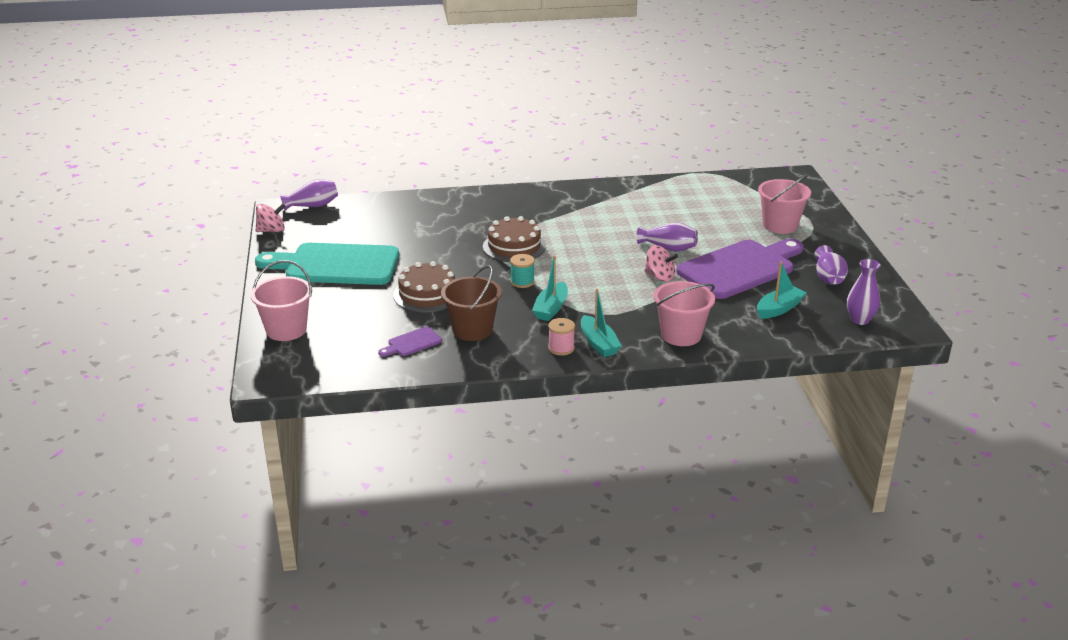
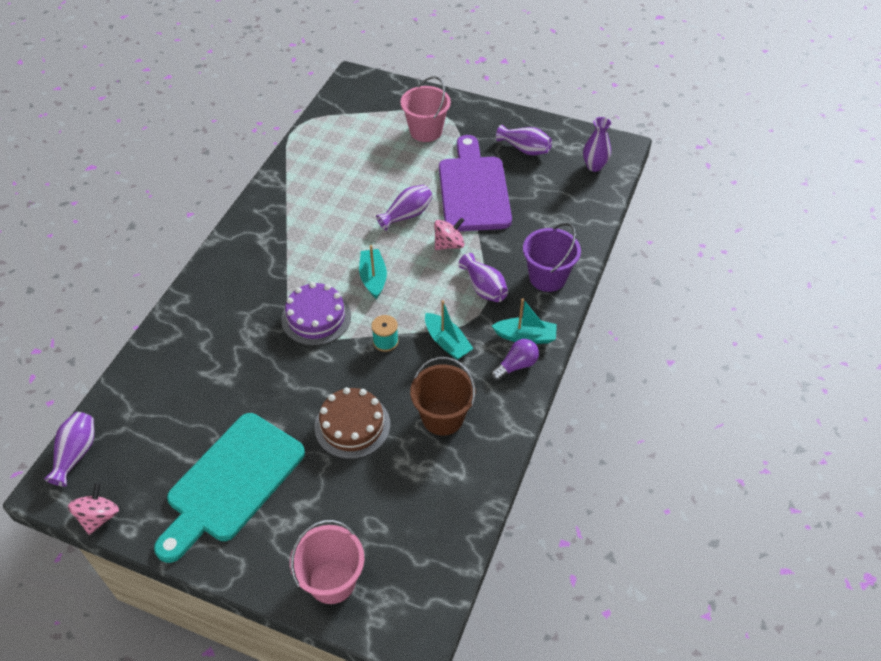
camera: 60 degrees left, 20 degrees up
purple cutting board [378,327,442,357] -> none
brown cake [483,216,546,262] -> purple cake [281,282,351,346]
pink spool [548,318,575,356] -> purple light bulb [491,339,539,381]
pink bucket [654,281,715,346] -> purple bucket [523,223,581,292]
turquoise boat [757,261,806,319] -> turquoise boat moved to [359,245,387,299]
none -> purple vase [458,253,508,302]

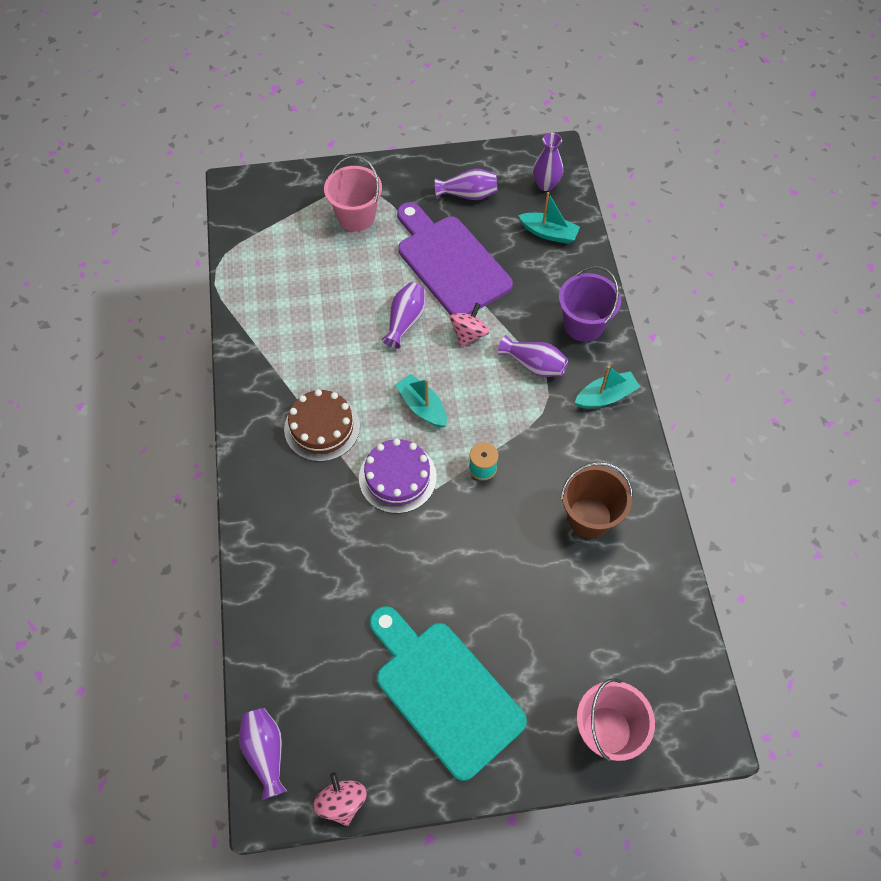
camera: 30 degrees left, 10 degrees up
turquoise cutting board [154,413,305,563] -> turquoise cutting board turned 135 degrees clockwise [369,606,527,781]
brown cake [314,387,390,459] -> brown cake moved to [284,389,360,462]
turquoise boat [425,300,474,360] -> turquoise boat moved to [518,192,580,244]
purple light bulb [491,339,539,381] -> none

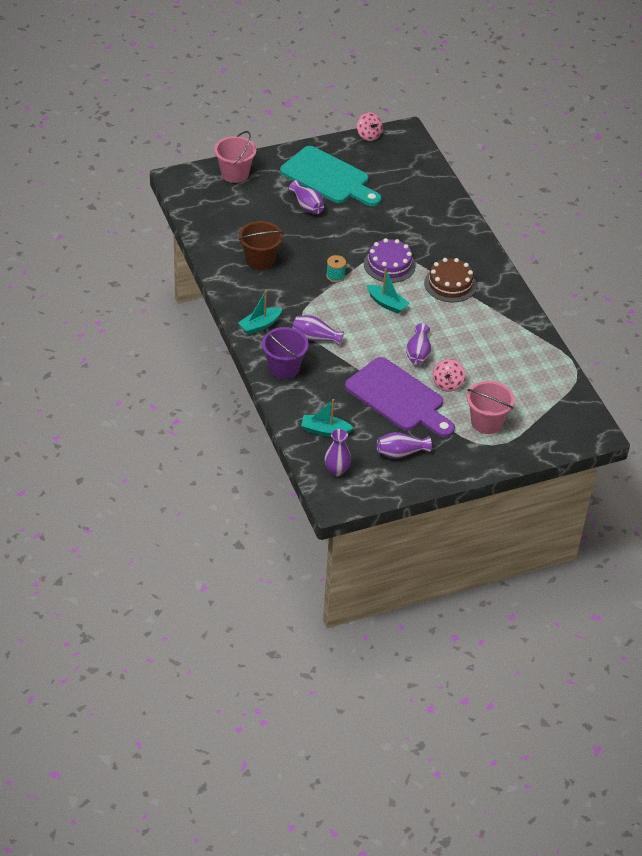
camera: 165 degrees right, 15 degrees down
purple vase [239,708,287,800] -> purple vase moved to [289,180,324,214]
pink spinning top [450,303,490,347] -> pink spinning top moved to [433,359,465,392]

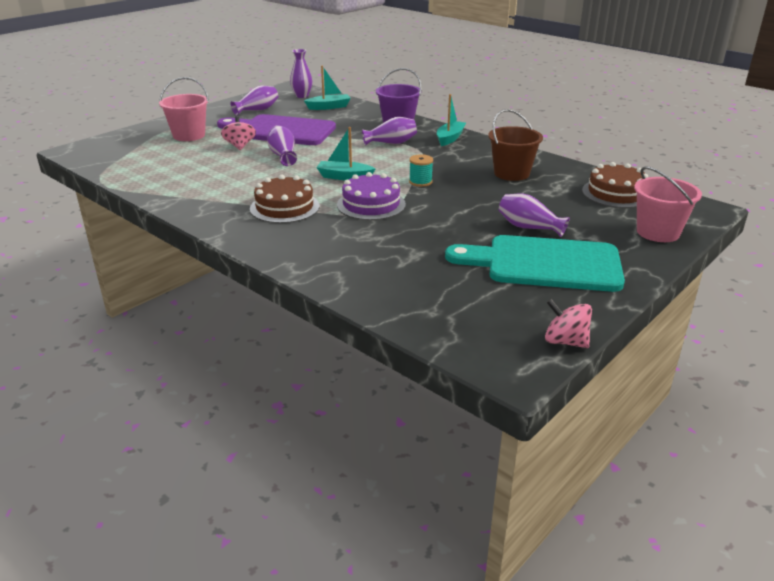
camera: 155 degrees right, 15 degrees down
none -> brown cake [582,162,648,208]

